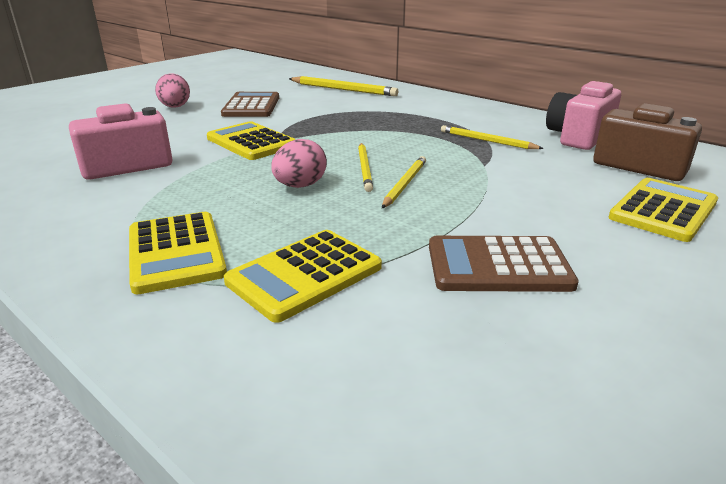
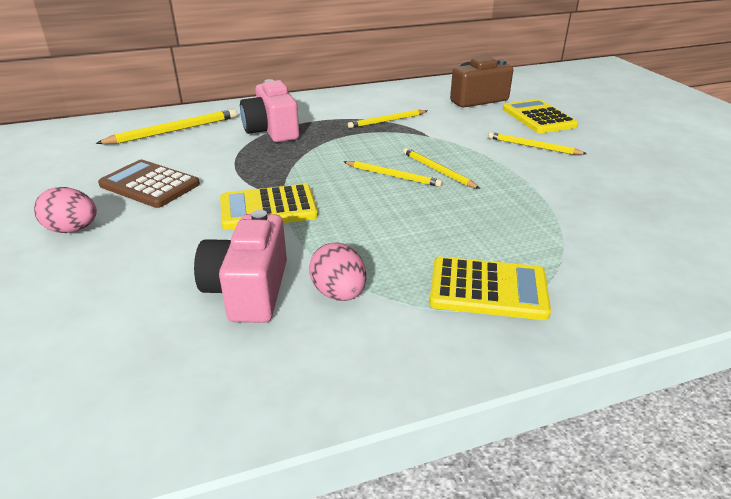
camera: 60 degrees left, 5 degrees up
yellow calculator [224,230,382,323] -> none
pink egg [271,139,327,188] -> pink egg moved to [309,242,366,301]
brown calculator [429,236,579,292] -> none
pink camera [546,81,621,150] -> pink camera moved to [240,79,299,142]
none -> yellow pencil [488,132,587,155]

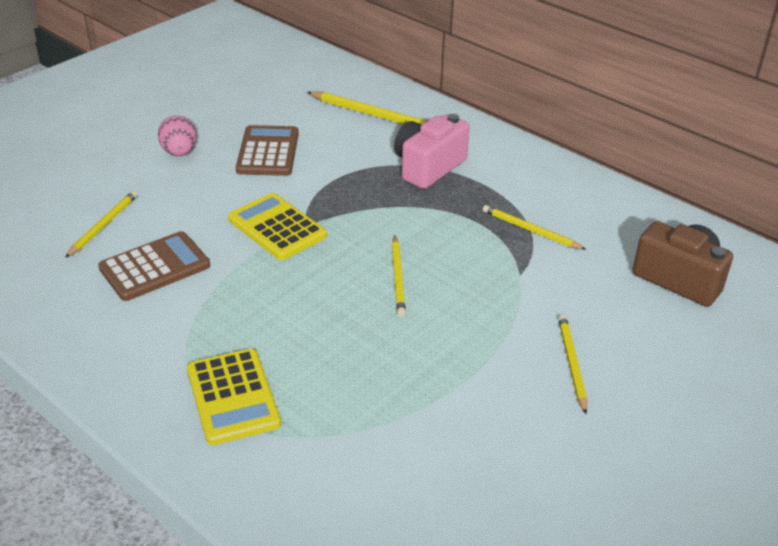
camera: 60 degrees right, 5 degrees up
pink camera [194,210,287,323] -> brown calculator [98,231,210,301]
pink egg [309,242,366,301] -> none
yellow pencil [403,148,480,189] -> yellow pencil moved to [65,191,138,258]
yellow calculator [503,99,578,133] -> none

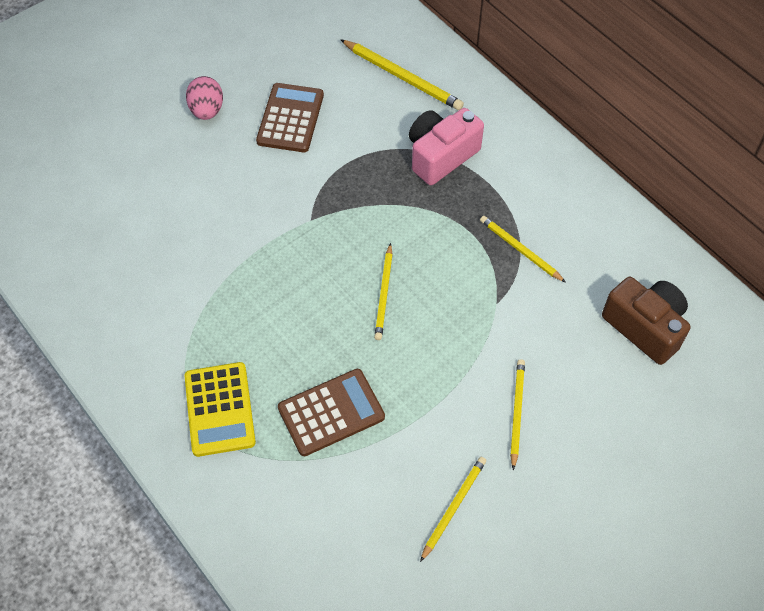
camera: 10 degrees right, 20 degrees up
yellow pencil [65,191,138,258] -> yellow pencil moved to [420,457,486,562]
brown calculator [98,231,210,301] -> brown calculator moved to [278,369,385,456]
yellow calculator [228,193,327,260] -> none

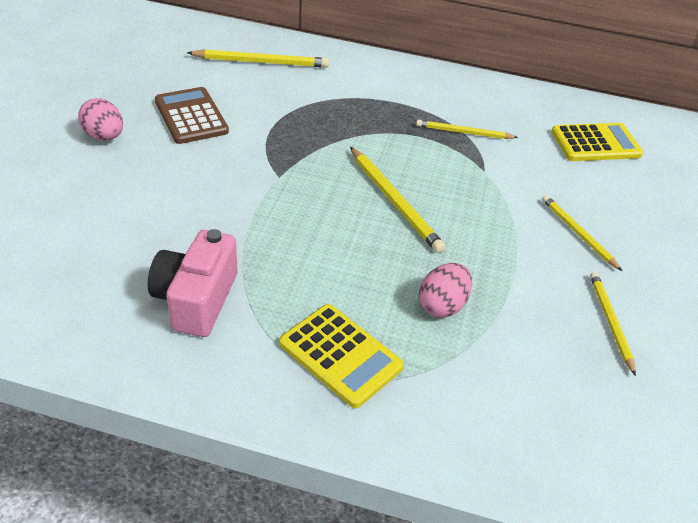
camera: 40 degrees left, 15 degrees down
brown calculator [278,369,385,456] -> pink egg [419,263,472,318]
yellow pencil [374,243,393,340] -> yellow pencil [350,147,446,253], size x1.51
pink camera [409,108,484,185] -> pink camera moved to [148,229,237,337]
brown camera [602,277,691,365] -> yellow calculator [551,123,643,161]

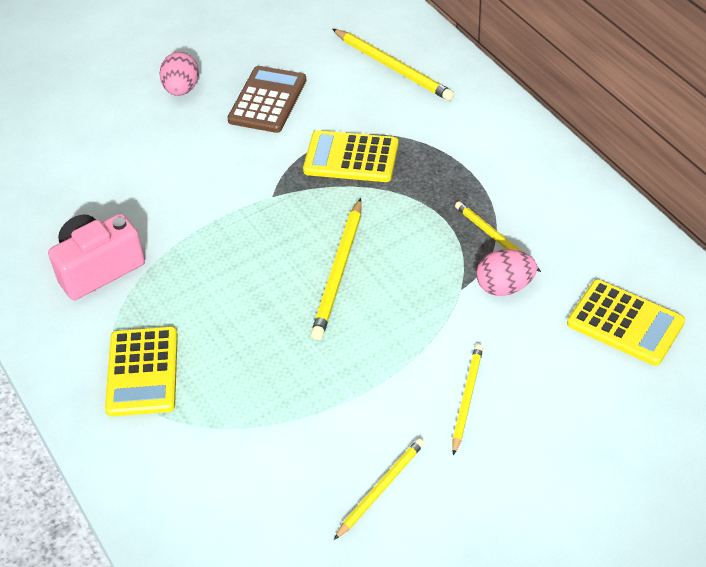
camera: 50 degrees right, 5 degrees up
pink egg [419,263,472,318] -> pink egg moved to [476,249,537,296]
none -> yellow calculator [303,130,398,182]

